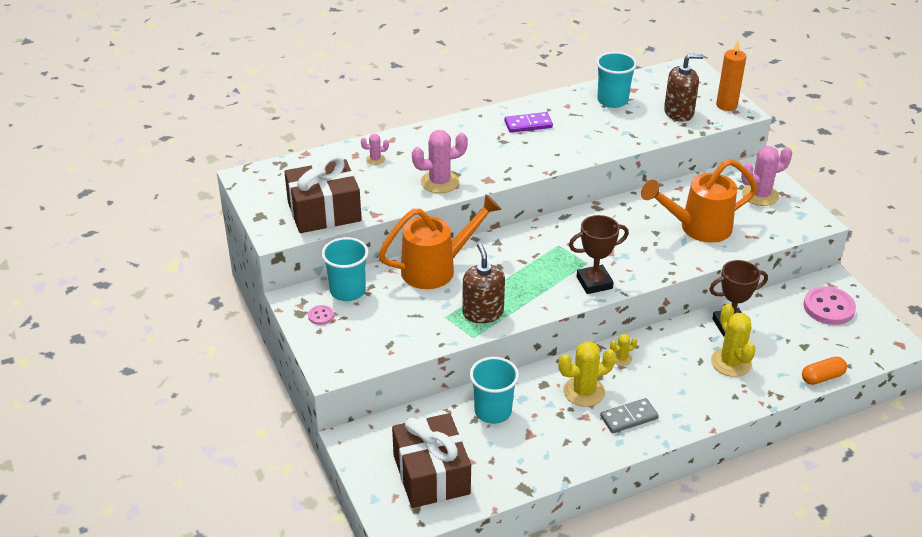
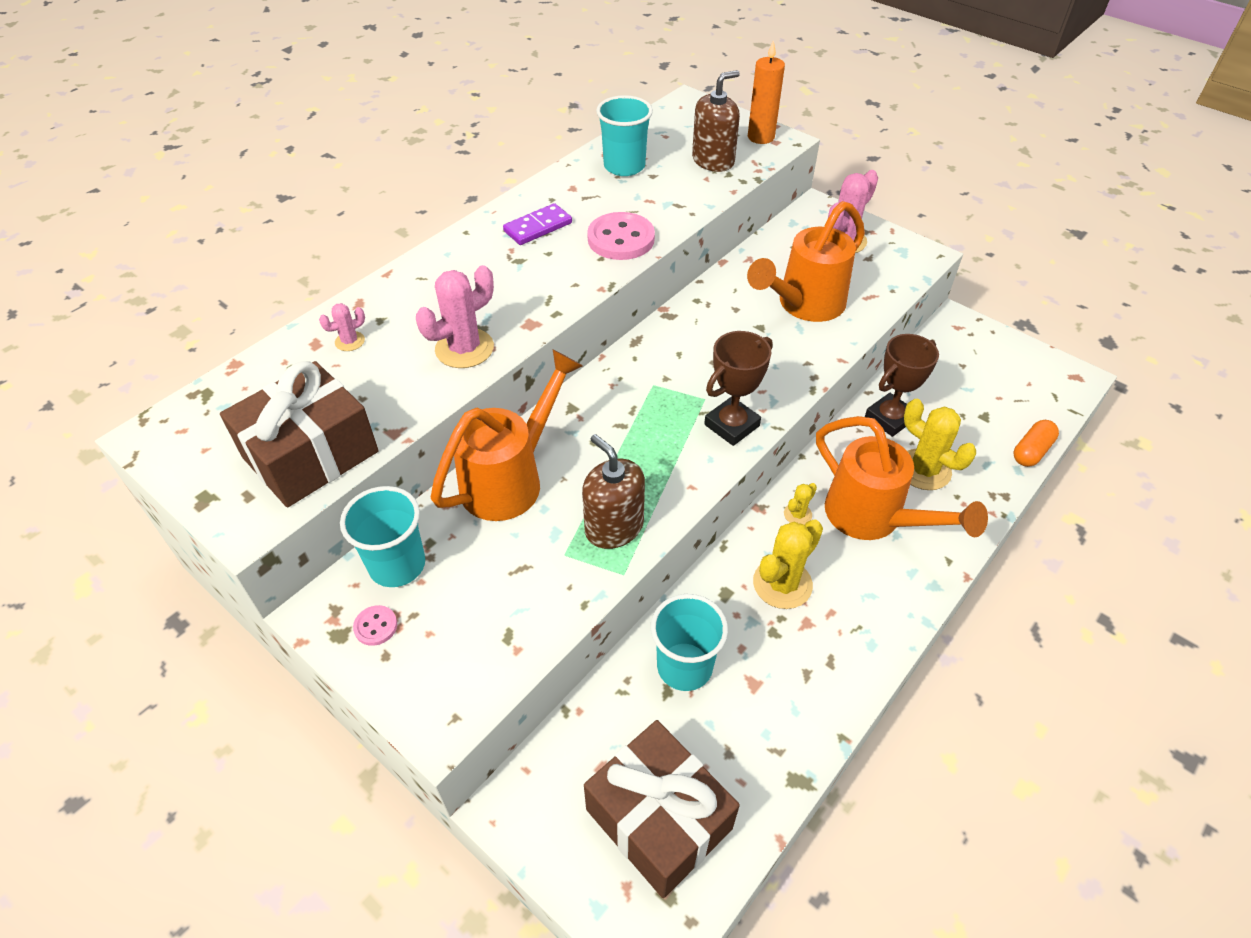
camera: 25 degrees left, 10 degrees up
grey domino [600,398,659,433] -> none
pink button [804,286,856,325] -> pink button moved to [587,212,655,260]
none -> orange watering can [816,416,988,540]

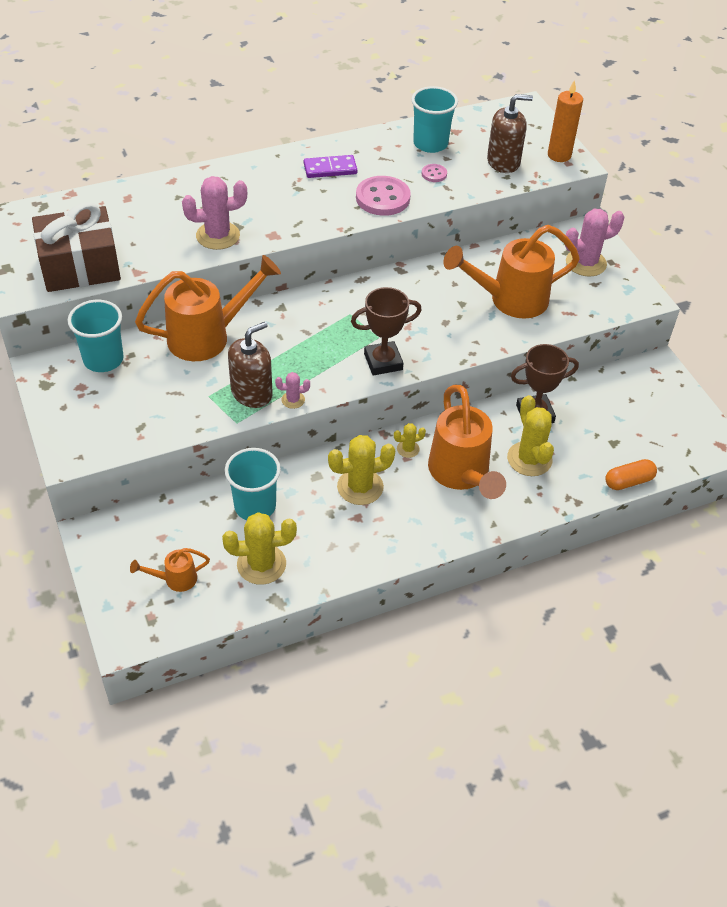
camera: 25 degrees right, 0 degrees up
pink cactus [319,303,365,351] -> pink cactus moved to [275,372,310,409]
pink button [353,605,397,646] -> pink button moved to [422,164,447,182]
brown soap dispenser [582,434,645,549] -> brown soap dispenser turned 60 degrees clockwise [228,322,273,408]
brown gift [584,720,740,898] -> orange watering can [130,548,210,592]
none -> yellow cactus [222,512,297,585]

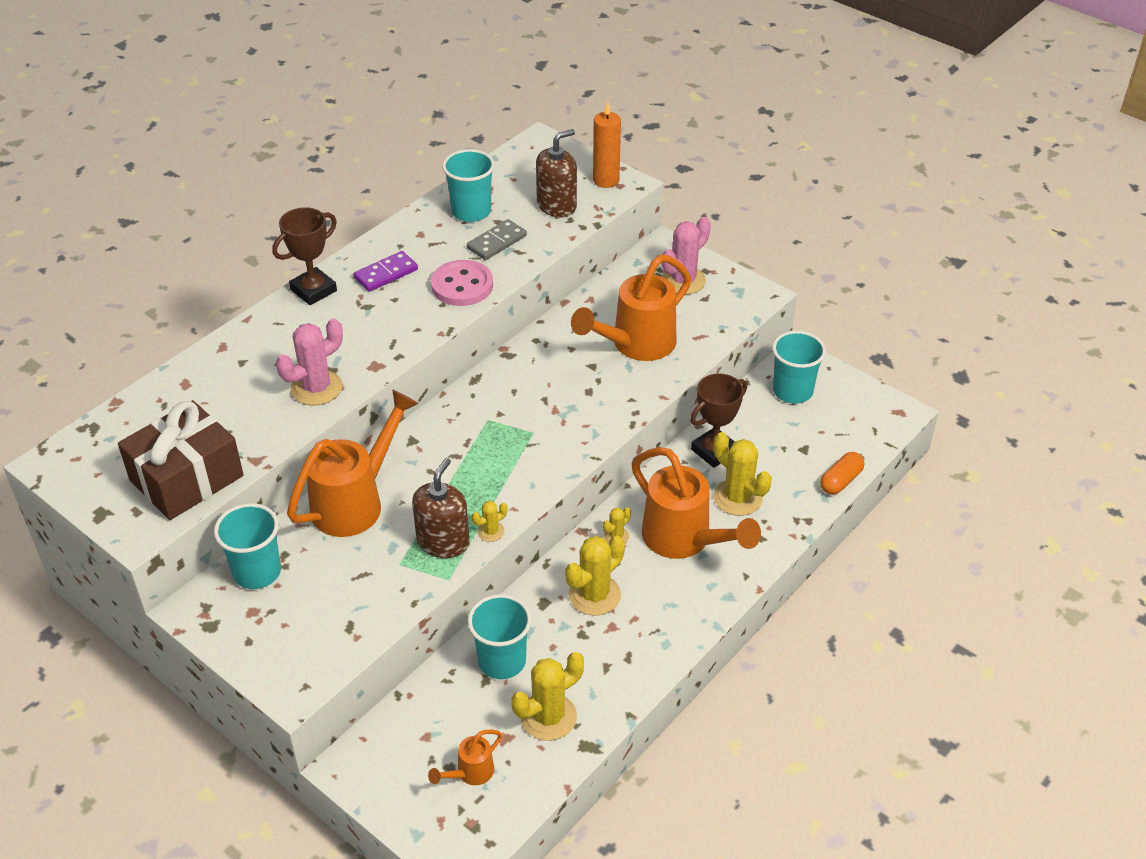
camera: 25 degrees left, 5 degrees down
pink cactus [275,372,310,409] -> yellow cactus [472,501,508,542]
brown trophy [351,287,422,375] -> brown trophy moved to [272,207,337,305]
pink button [422,164,447,182] -> grey domino [467,219,527,260]
none -> turquoise cup [772,331,826,404]

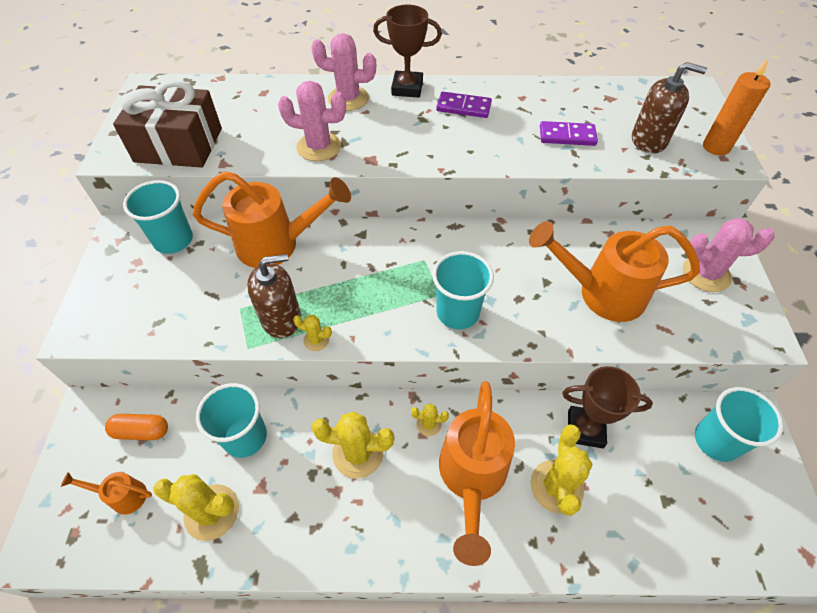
camera: 50 degrees right, 10 degrees up
pink button [431,260,493,306] -> none
turquoise cup [442,149,495,222] -> turquoise cup moved to [432,251,494,329]
grey domino [467,219,527,260] -> purple domino [540,121,598,146]
orange capsule [820,452,864,495] -> orange capsule moved to [105,414,168,440]
none -> pink cactus [311,33,376,111]

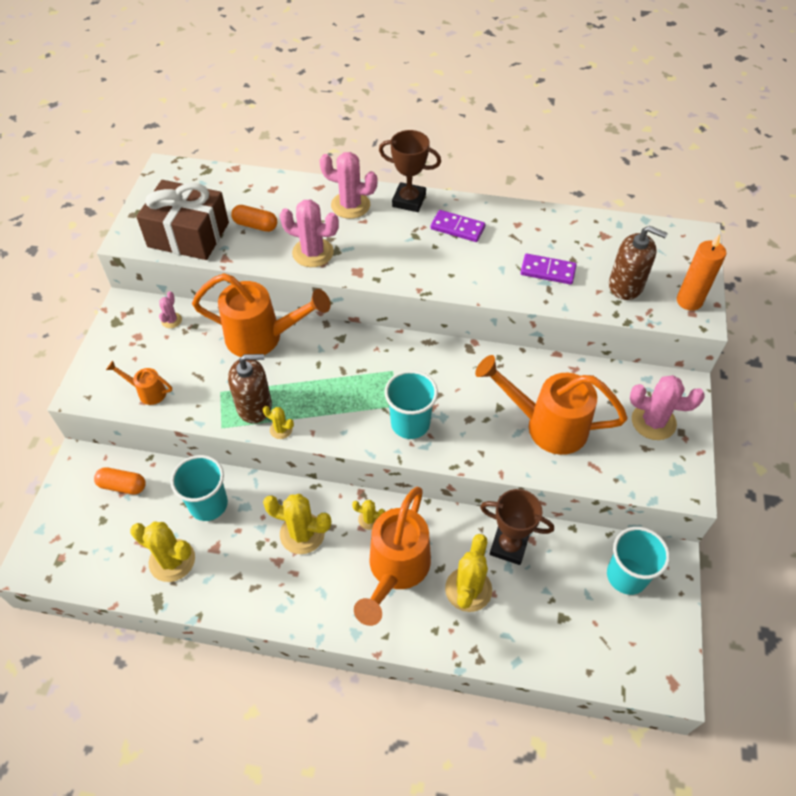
camera: 10 degrees right, 0 degrees up
orange watering can [61,472,152,514] -> orange watering can moved to [106,361,172,405]
turquoise cup [123,180,193,254] -> pink cactus [159,291,182,328]
none -> orange capsule [231,205,277,232]

